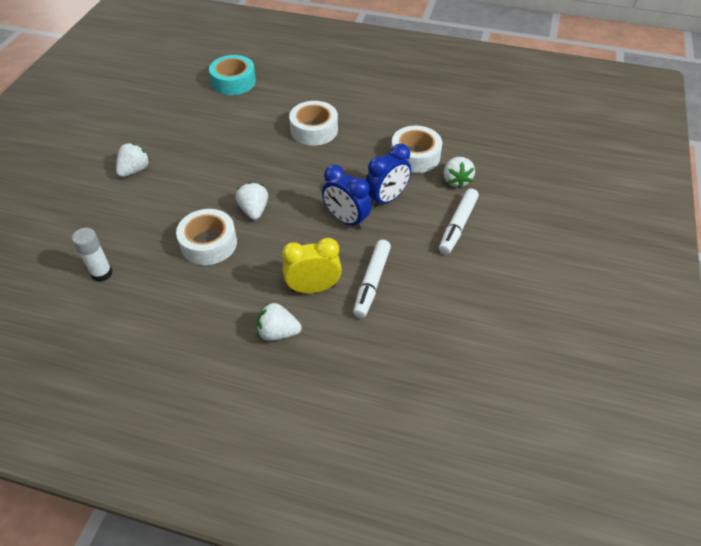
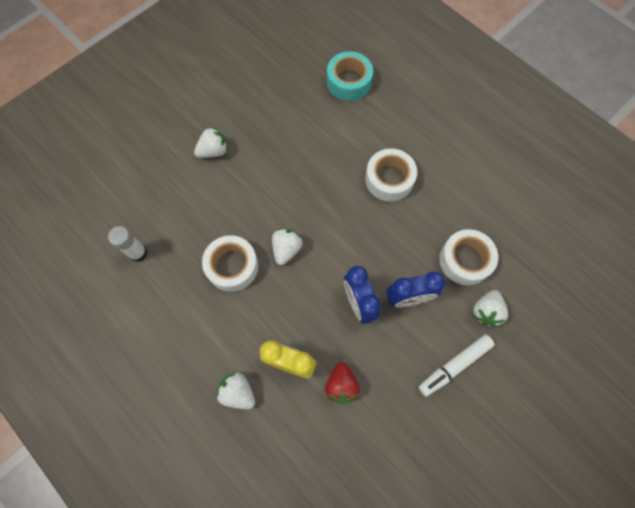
camera: 30 degrees right, 20 degrees up
white marker [353,240,391,318] -> red strawberry [325,362,360,403]

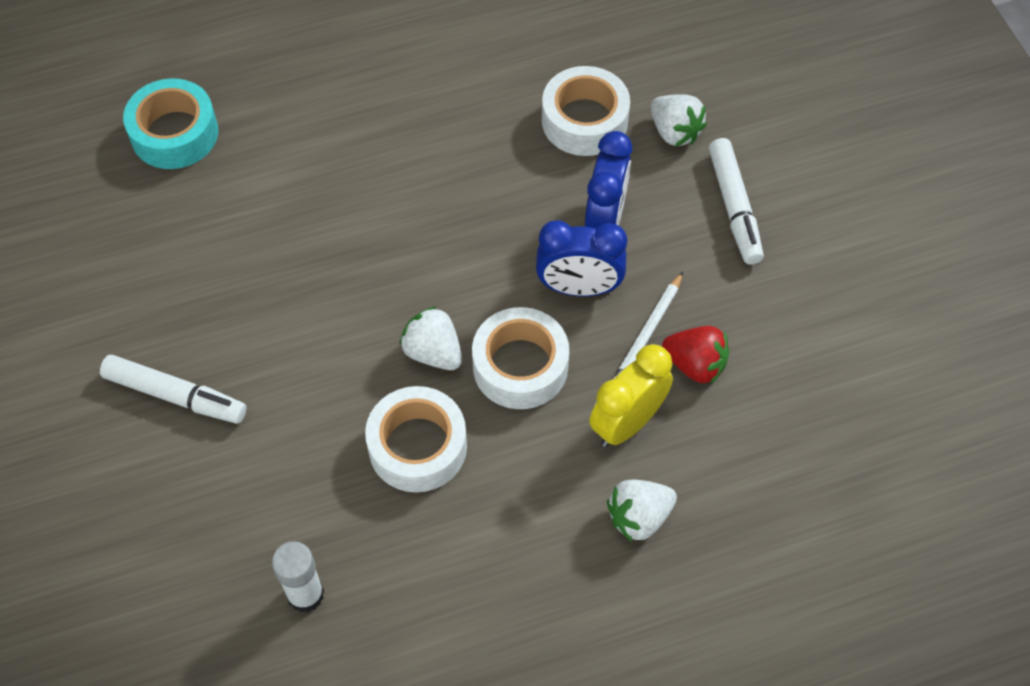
camera: 65 degrees left, 10 degrees down
white strawberry [194,127,228,158] -> white marker [100,355,246,424]
white tape [365,149,417,201] -> white tape moved to [472,307,569,409]
none -> white pencil [613,272,683,379]

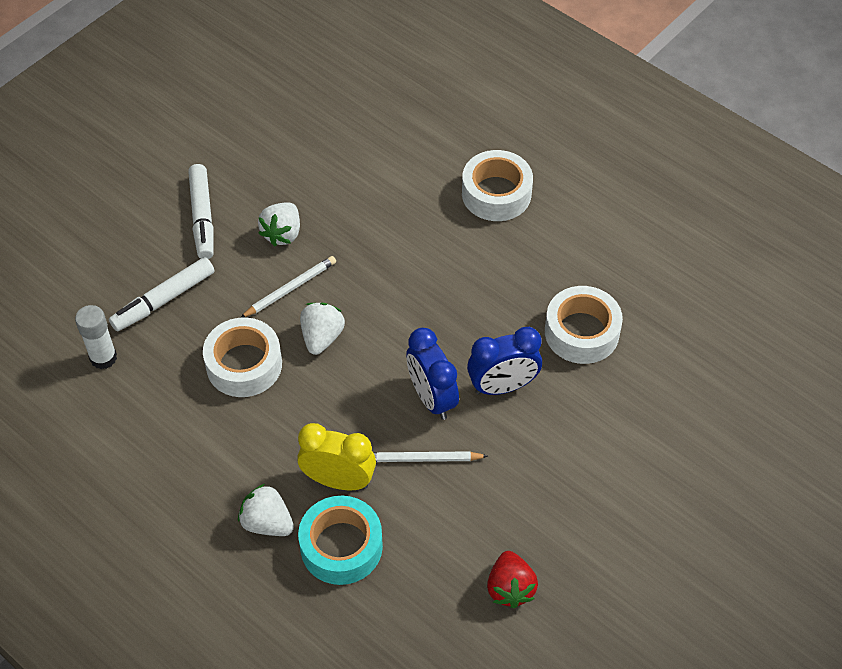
camera: 60 degrees right, 5 degrees down
turquoise tape [123,78,218,169] -> turquoise tape moved to [298,496,383,585]
white tape [472,307,569,409] -> white tape moved to [462,150,533,221]
white strawberry [651,94,707,146] -> white strawberry moved to [258,202,300,247]
red strawberry [662,326,729,385] -> red strawberry moved to [487,551,538,609]
white marker [709,138,764,265] -> white marker moved to [109,257,214,331]
none -> white pencil [240,256,336,318]

